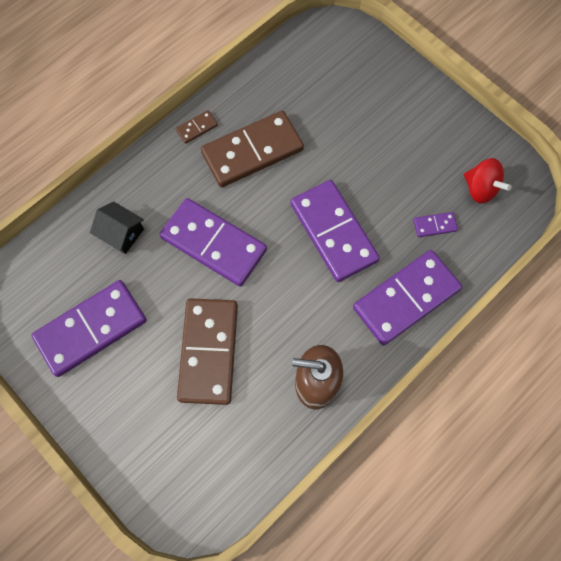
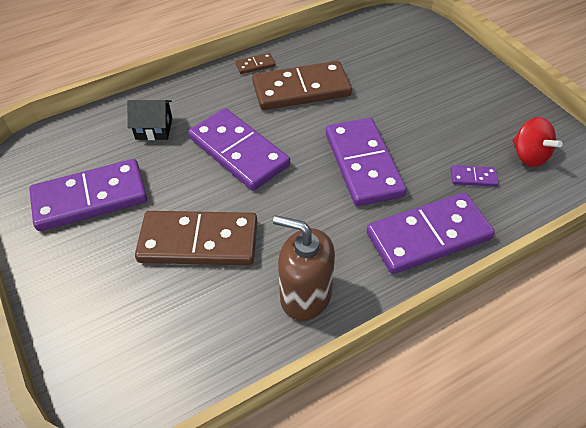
camera: 15 degrees right, 20 degrees down
black house [90,201,144,254] -> black house turned 45 degrees counterclockwise [127,100,172,140]
brown domino [177,298,238,405] -> brown domino turned 75 degrees clockwise [135,211,257,265]

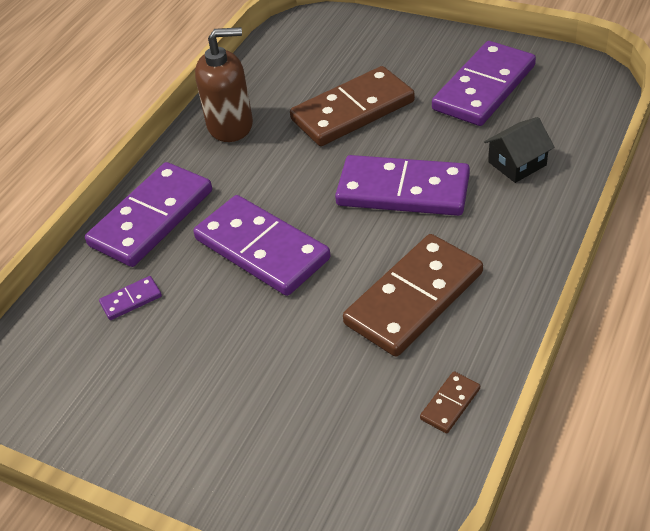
camera: 150 degrees right, 5 degrees down
brown domino [235,53,276,74] -> brown domino moved to [420,371,480,433]
red spinning top [512,117,563,167] -> none

